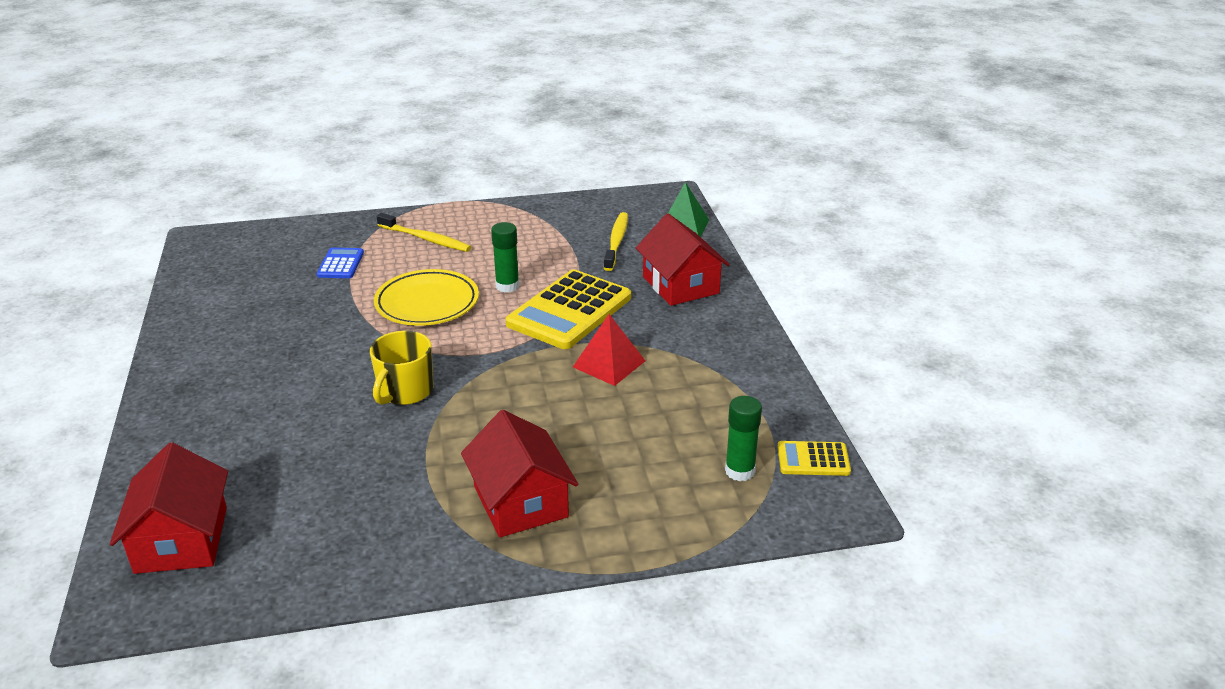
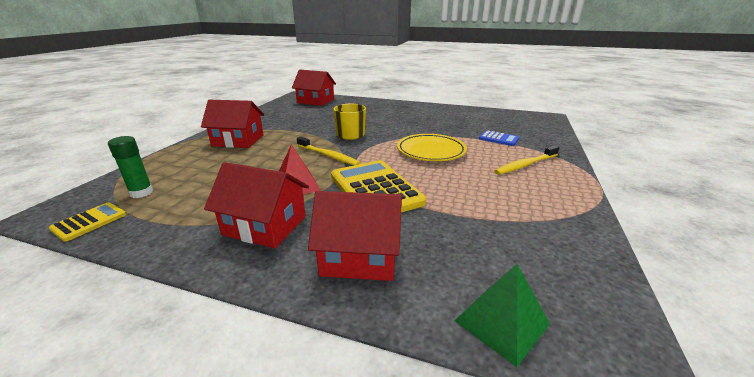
camera: 120 degrees right, 5 degrees down
green glue stick [491,222,519,292] -> none
yellow toothbrush [604,212,628,271] -> yellow toothbrush moved to [297,136,360,165]
none -> red house [204,162,309,248]

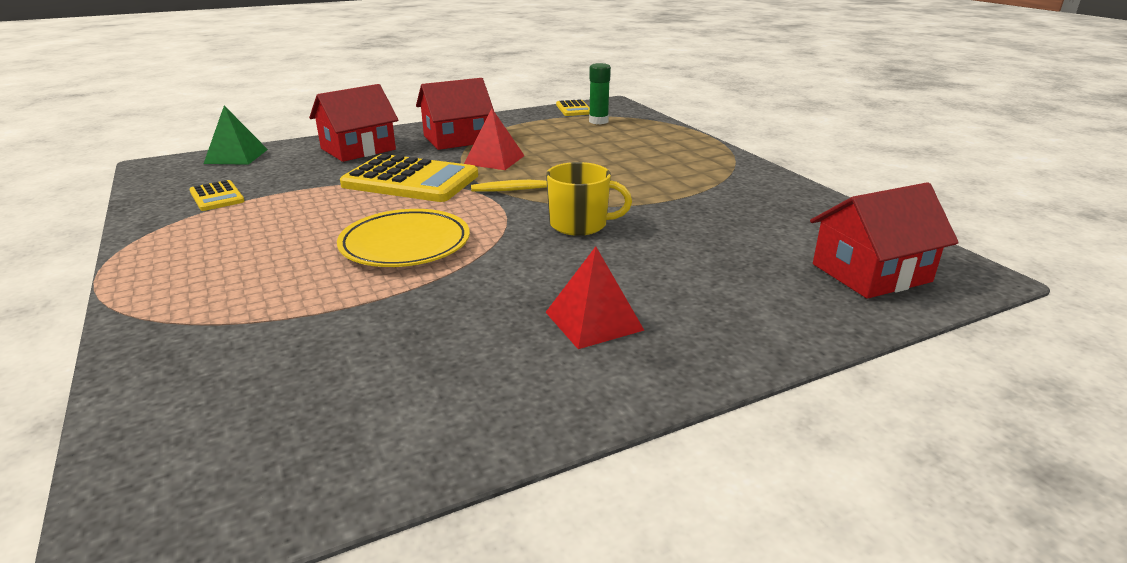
camera: 135 degrees right, 0 degrees up
red house [201,100,264,148] -> none
blue calculator [479,130,519,146] -> none
yellow toothbrush [494,145,559,175] -> none
none -> yellow calculator [189,180,245,211]
none -> red pyramid [546,246,644,349]

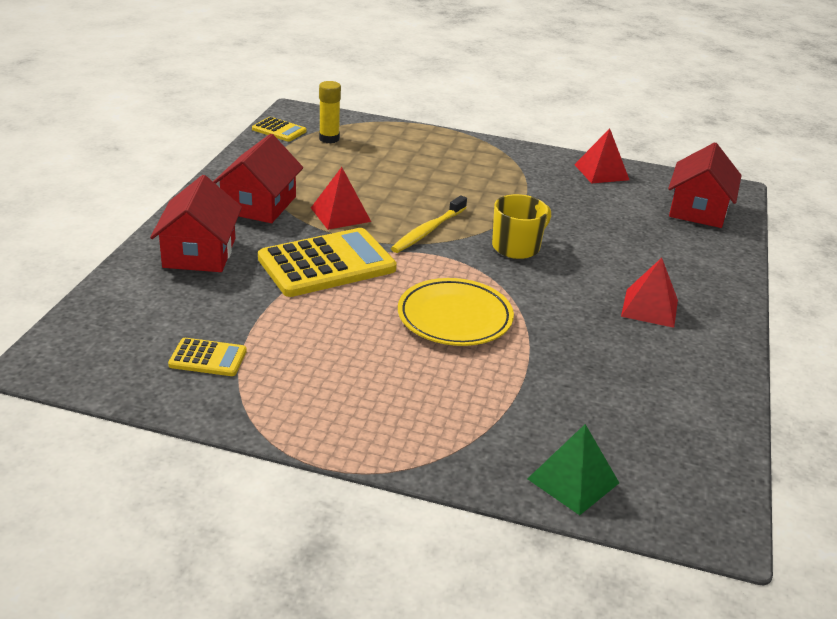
camera: 50 degrees left, 5 degrees up
green pyramid [204,106,268,165] -> green pyramid moved to [527,424,619,515]
green glue stick [589,63,611,124] -> yellow glue stick [319,81,341,143]
none -> red pyramid [574,129,629,183]

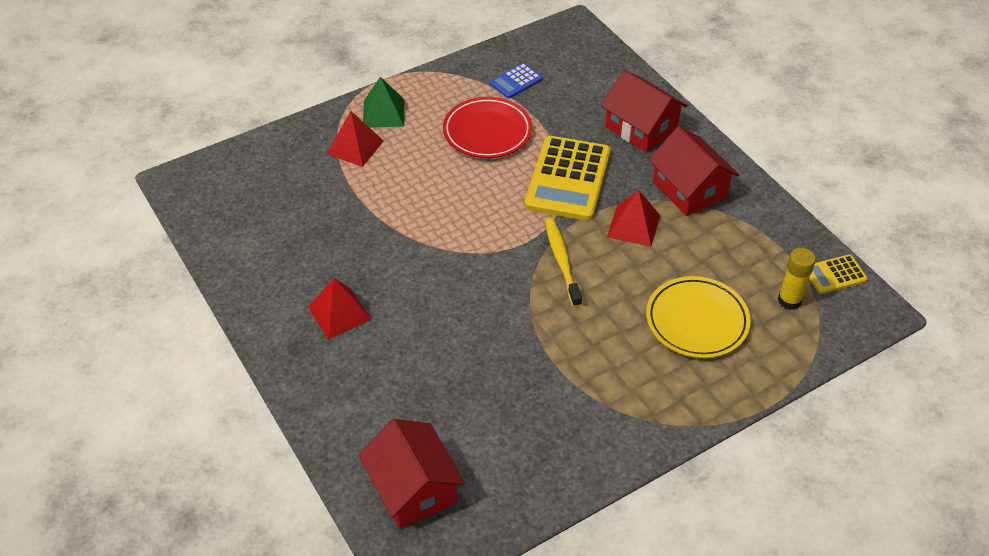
camera: 135 degrees right, 15 degrees up
yellow calculator [168,338,247,376] -> blue calculator [490,63,543,99]
yellow plate [398,278,514,346] -> yellow plate moved to [646,276,751,358]
yellow mug [492,194,551,259] -> none
green pyramid [527,424,619,515] -> green pyramid moved to [363,77,404,128]
red pyramid [574,129,629,183] -> red pyramid moved to [326,111,384,167]
none -> red plate [443,97,532,158]

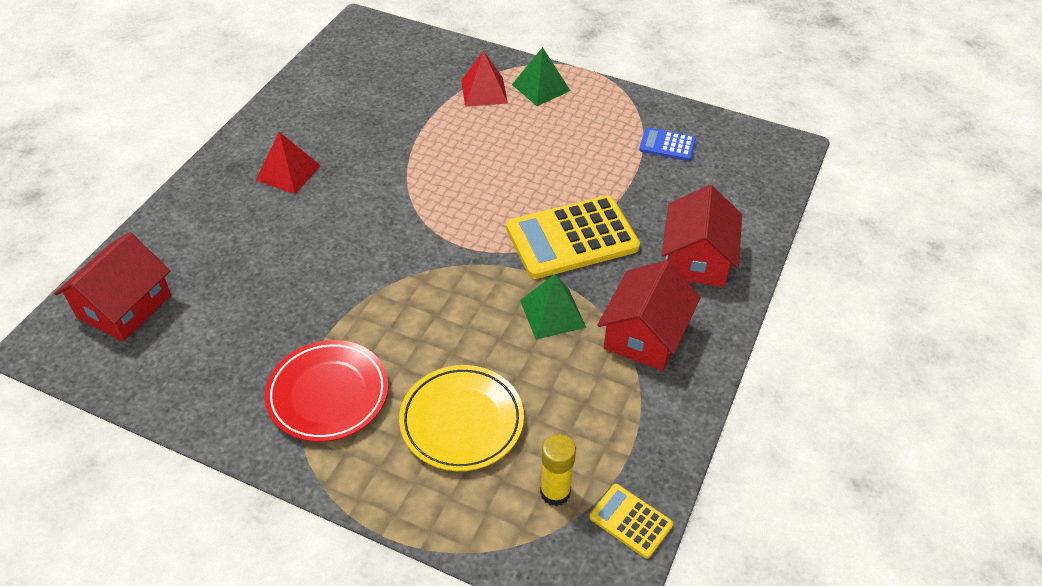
camera: 55 degrees right, 0 degrees up
red plate [443,97,532,158] -> red plate moved to [265,340,388,442]
yellow toothbrush [545,218,582,307] -> none
red pyramid [607,190,660,247] -> green pyramid [520,274,586,340]

